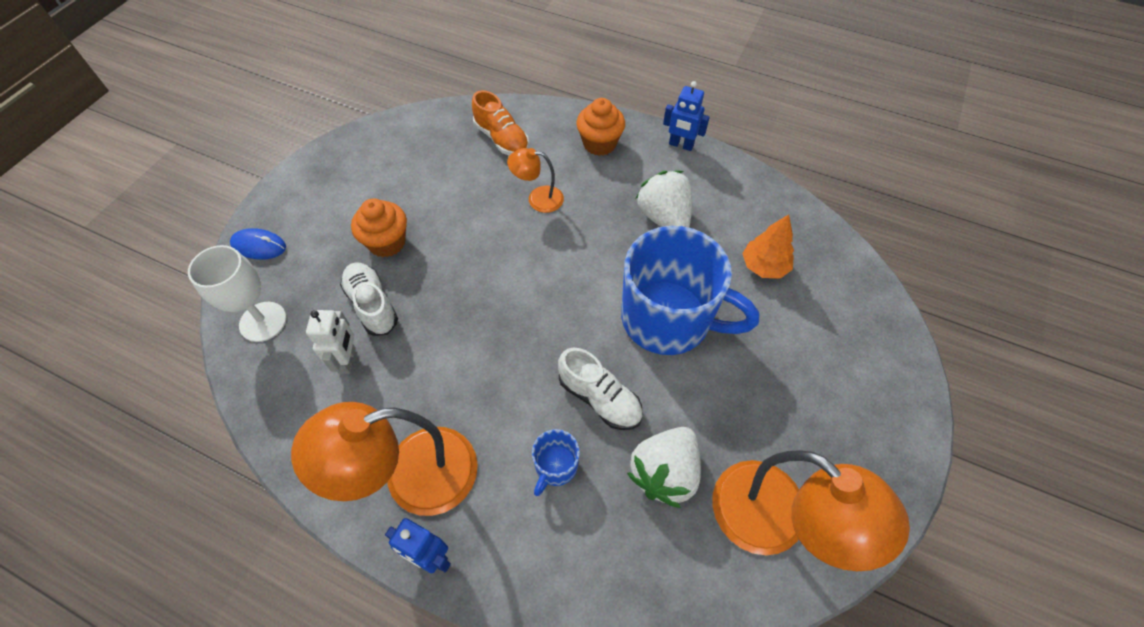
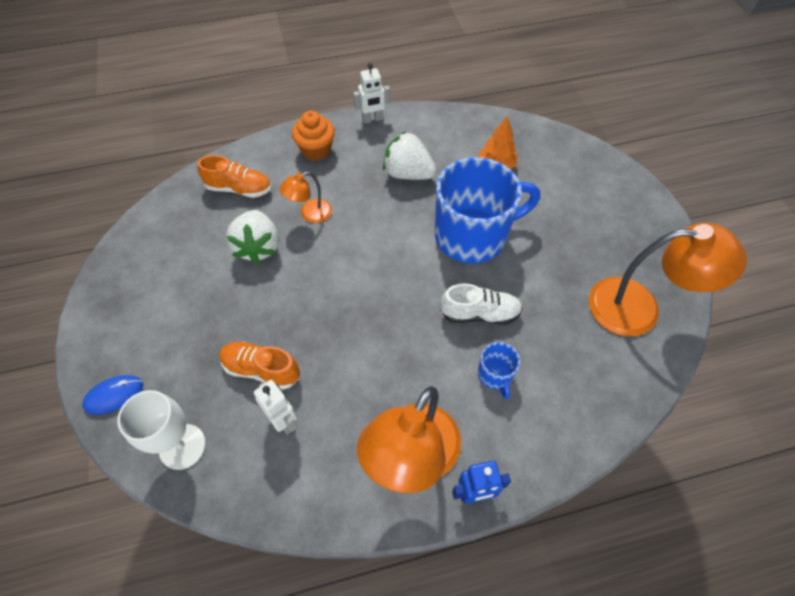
camera: 40 degrees left, 0 degrees up
white shoe [340,262,398,336] -> orange shoe [219,341,300,390]
orange cupcake [351,198,407,257] -> none
white strawberry [627,427,701,508] -> white strawberry moved to [226,210,279,264]
blue robot [663,81,710,151] -> white robot [353,63,390,124]

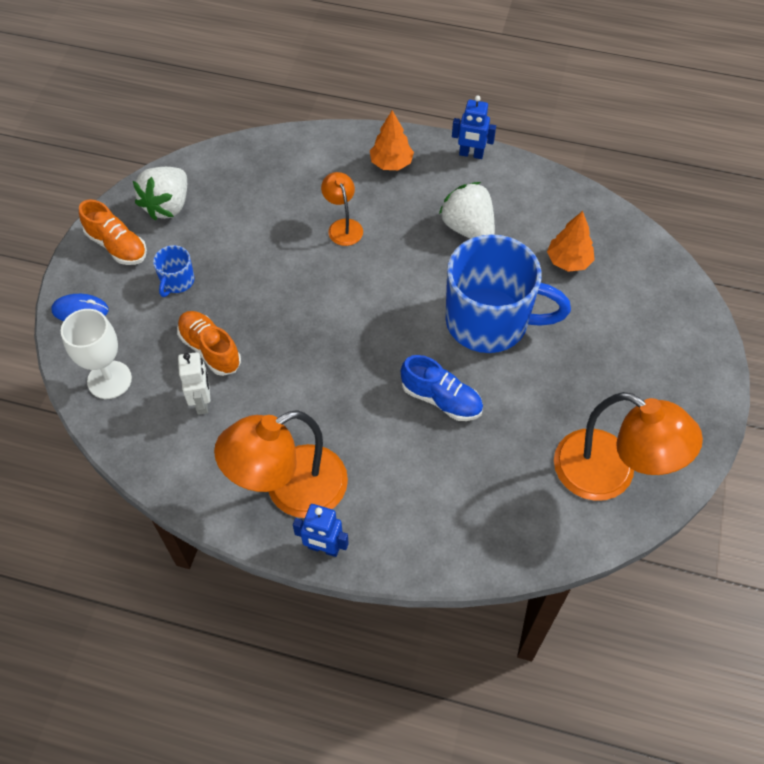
camera: 30 degrees right, 0 degrees up
orange shoe [197,155,271,198] -> orange shoe moved to [79,200,147,265]
white strawberry [226,210,279,264] -> white strawberry moved to [133,167,187,220]
orange lamp [279,171,332,223] -> orange lamp turned 75 degrees clockwise [321,172,363,246]
orange cupcake [292,111,335,161] -> orange tree [370,110,414,170]
white robot [353,63,390,124] -> blue robot [452,95,496,159]
white shoe [440,284,523,324] -> blue shoe [401,355,483,421]
blue mug [478,342,520,399] -> blue mug moved to [153,245,195,297]

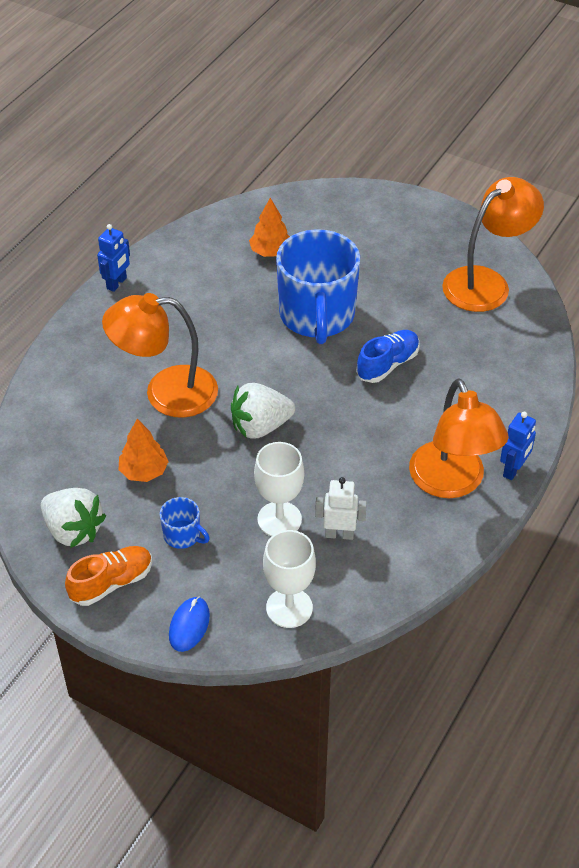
camera: 75 degrees left, 10 degrees down
orange shoe [177,311,241,376] -> white goblet [254,442,304,536]
orange lamp [321,172,363,246] -> orange lamp [102,293,218,418], size x1.97
orange tree [370,110,414,170] -> orange tree moved to [119,419,169,482]
white strawberry [439,182,495,239] -> white strawberry moved to [231,383,295,439]
blue mug [445,234,571,353] -> blue mug turned 150 degrees clockwise [276,229,360,344]

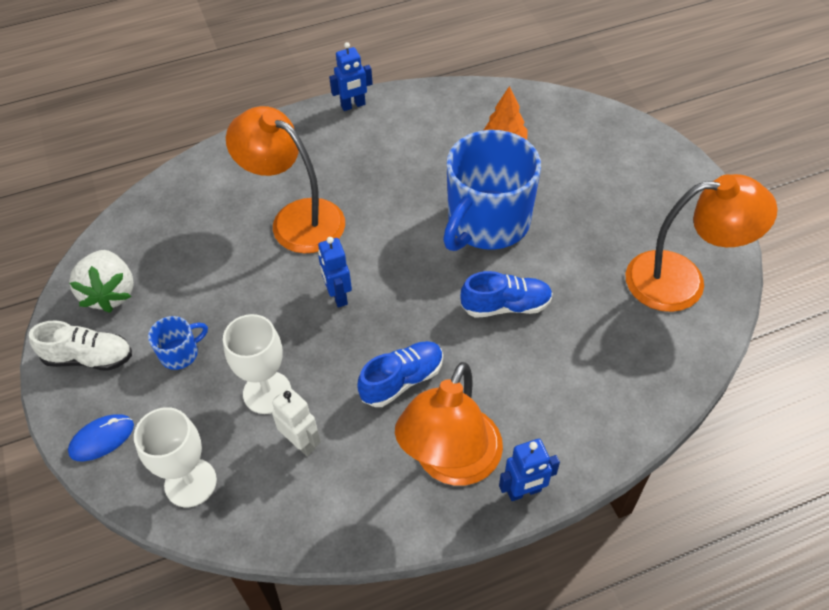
camera: 40 degrees right, 5 degrees up
orange shoe [65,546,152,606] -> white shoe [29,320,132,371]
orange tree [119,419,169,482] -> none
blue mug [160,497,210,549] -> blue mug turned 105 degrees counterclockwise [148,316,208,370]
white strawberry [231,383,295,439] -> blue robot [318,237,352,308]
none -> blue shoe [357,341,443,407]

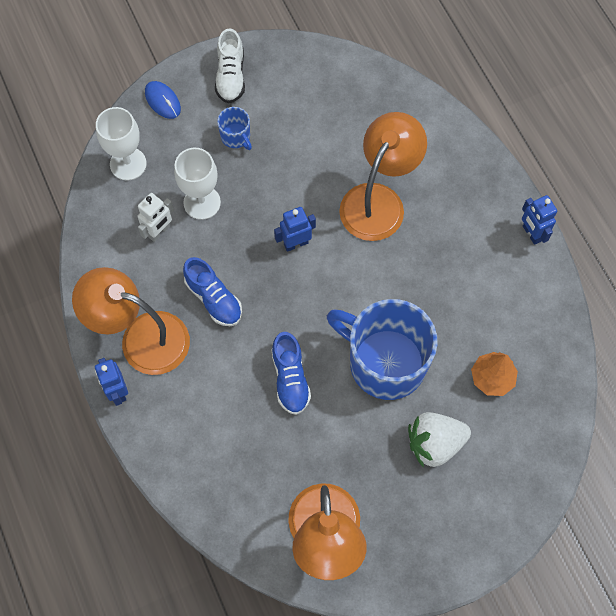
camera: 85 degrees right, 15 degrees up
white strawberry [69,250,134,313] -> white strawberry moved to [408,412,471,468]

